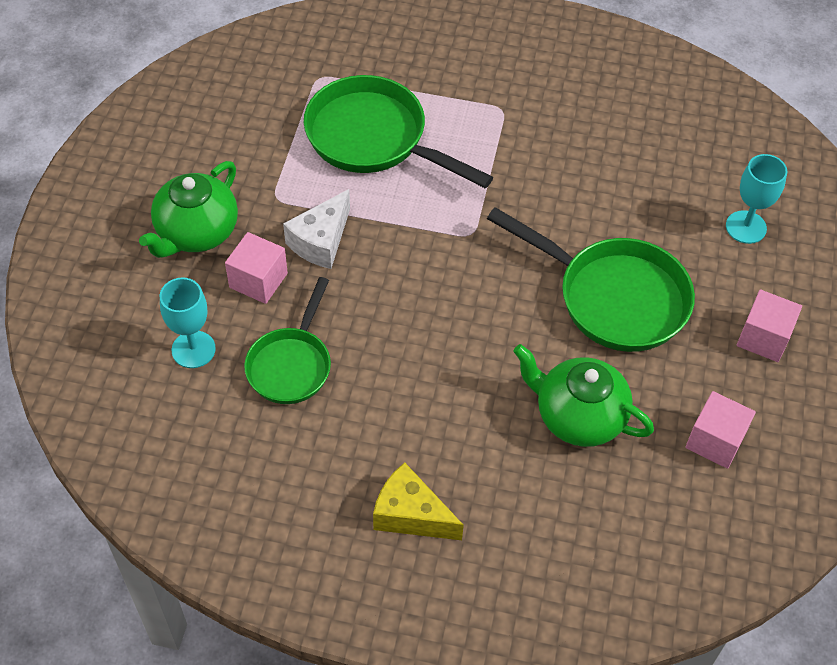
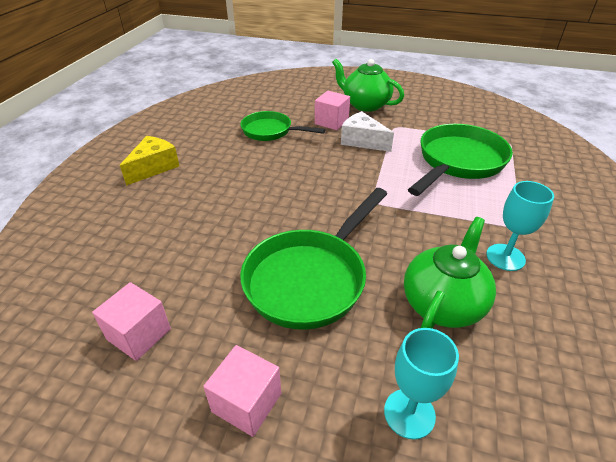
camera: 95 degrees right, 15 degrees down
turquoise goblet [160,278,216,368] -> turquoise goblet moved to [486,181,554,271]
green teapot [513,344,654,447] -> green teapot moved to [404,217,496,329]

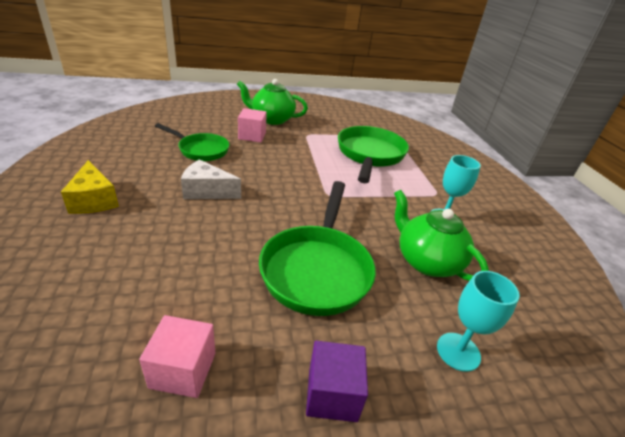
camera: 30 degrees left, 5 degrees down
yellow cheese [120,136,179,186] -> yellow cheese turned 150 degrees clockwise [61,160,119,214]
pink cube [203,345,281,437] -> purple cube [306,341,368,422]
green pan [240,111,325,141] -> green pan turned 150 degrees counterclockwise [155,123,229,161]
white cheese [341,111,394,152] -> white cheese moved to [181,159,241,199]
green teapot [404,217,496,329] -> green teapot turned 45 degrees counterclockwise [394,190,489,281]

